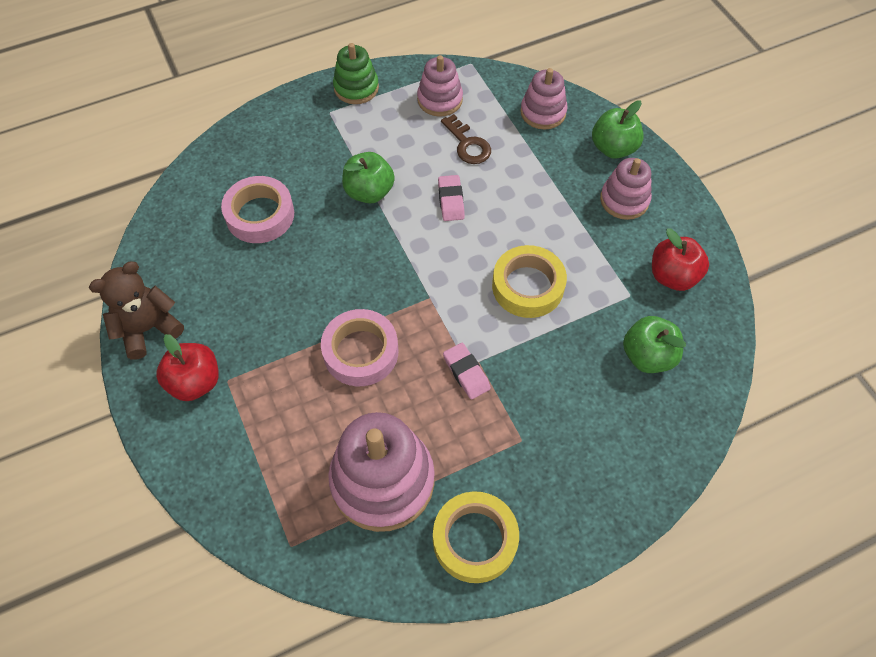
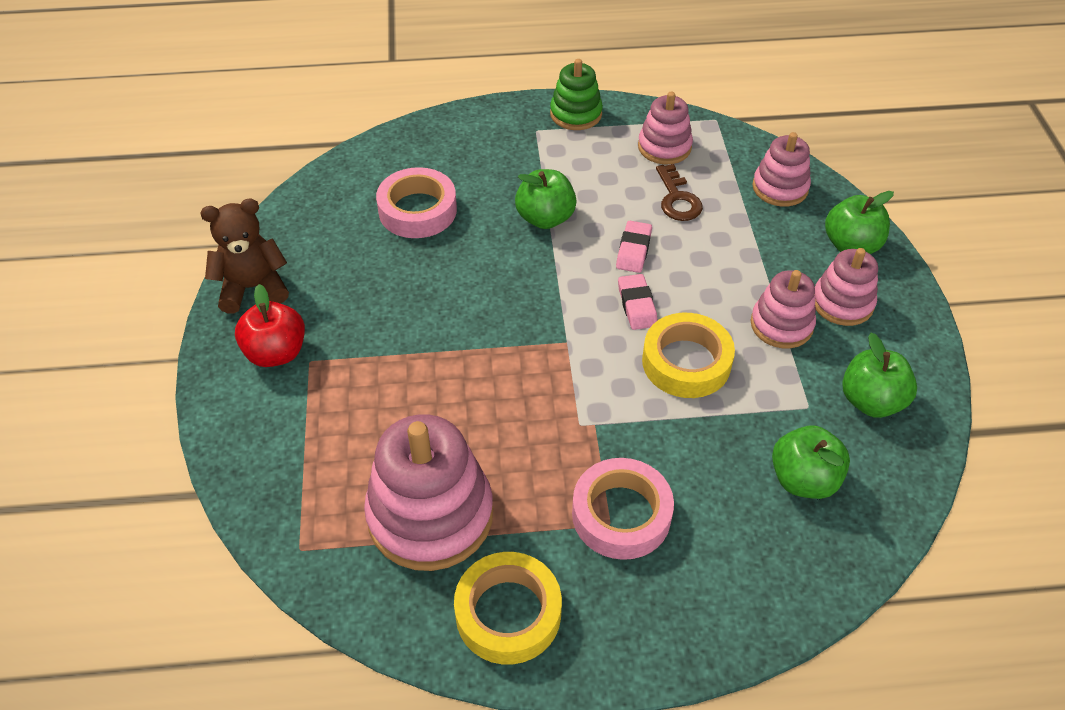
camera: 20 degrees right, 10 degrees down
pink tape [321,309,398,386] -> pink tape moved to [572,458,674,560]
pink eraser [443,343,491,400] -> pink eraser moved to [618,274,658,330]
red apple [652,228,709,291] -> green apple [842,333,917,418]
none -> pink stacking toy [751,270,816,348]

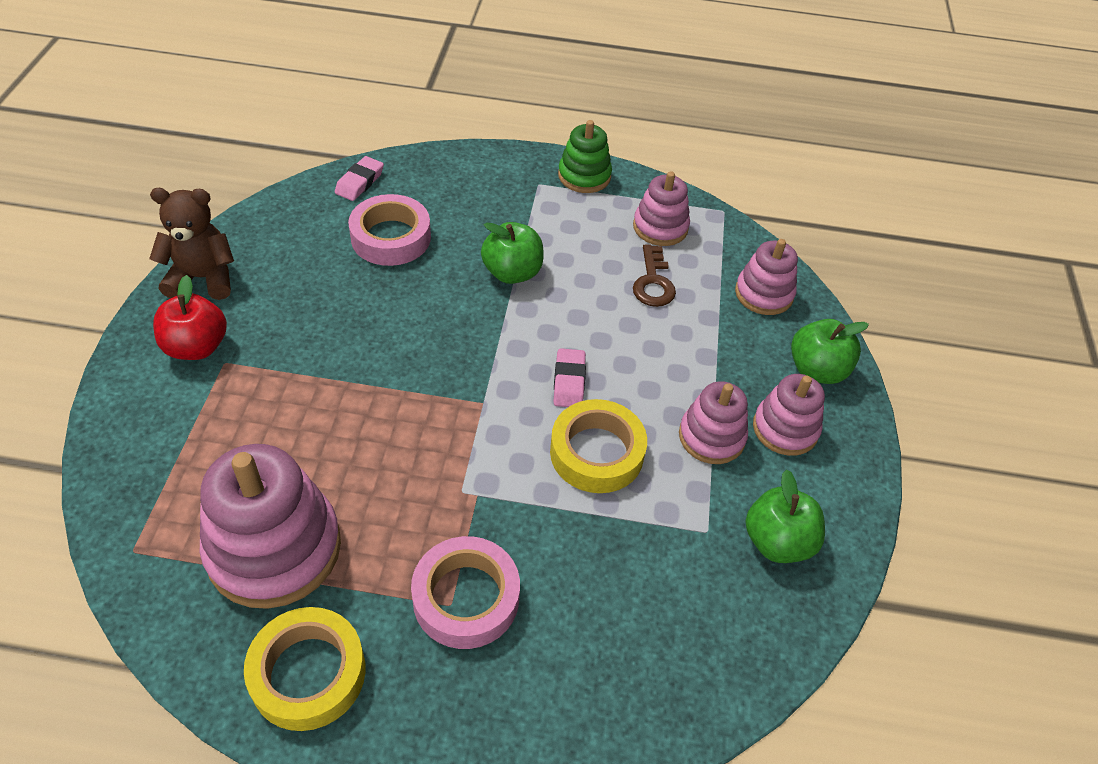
camera: 10 degrees right, 0 degrees up
pink eraser [616,221,652,273] -> pink eraser moved to [335,156,384,201]
green apple [772,425,850,499] -> none

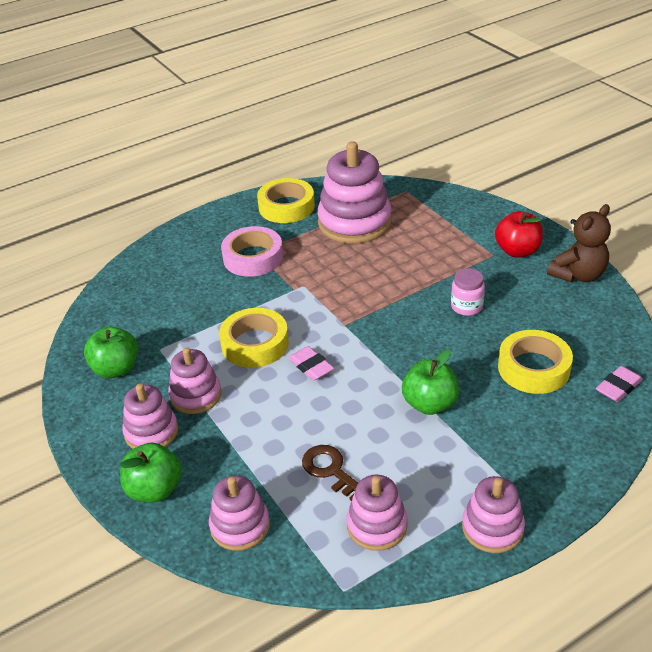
camera: 145 degrees right, 10 degrees down
pink eraser [335,156,384,201] -> pink eraser turned 60 degrees clockwise [596,366,643,402]
pink tape [348,194,431,266] -> yellow tape [498,330,573,394]
green stacking toy [558,120,612,193] -> pink stacking toy [462,476,525,553]
none -> pink jar [451,268,485,316]

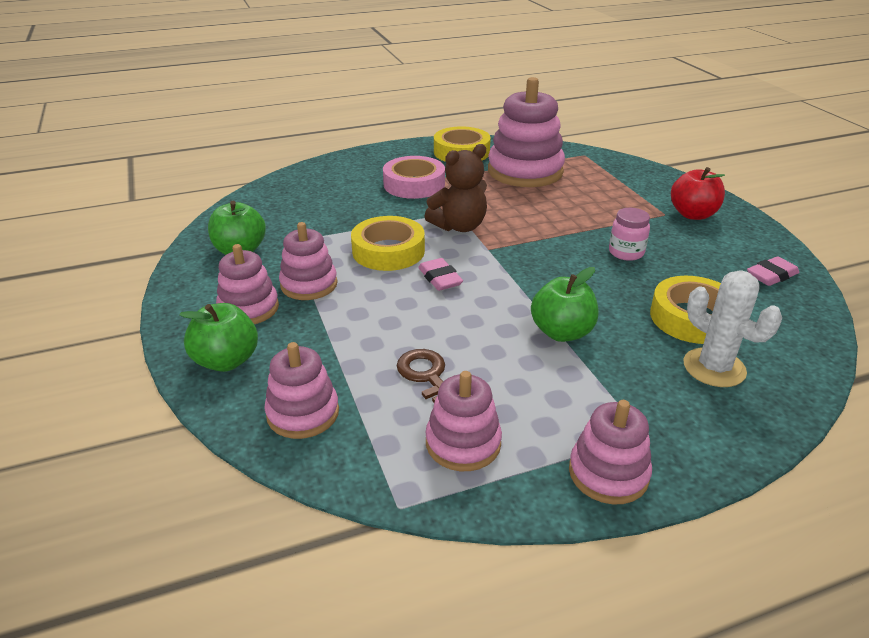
camera: 10 degrees right, 5 degrees down
brown teddy bear [547,204,611,282] -> brown teddy bear moved to [424,144,487,232]
pink eraser [596,366,643,402] -> pink eraser moved to [747,256,799,286]
none -> white cactus [683,270,782,387]

